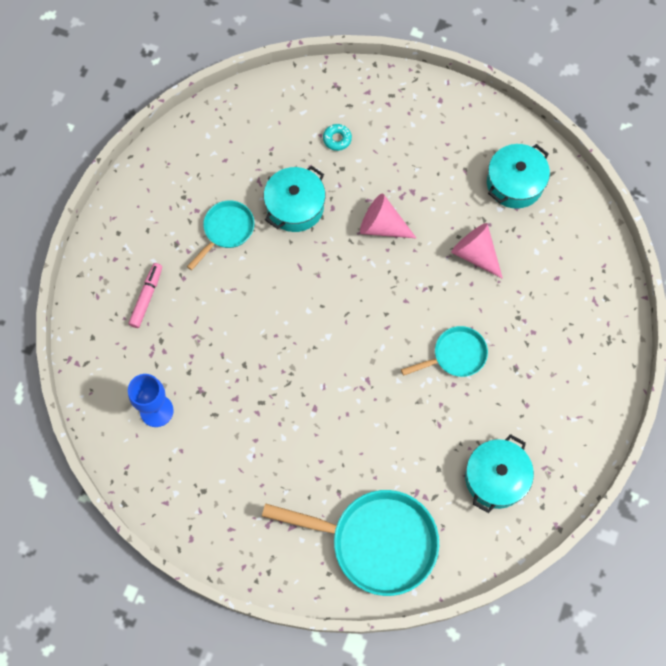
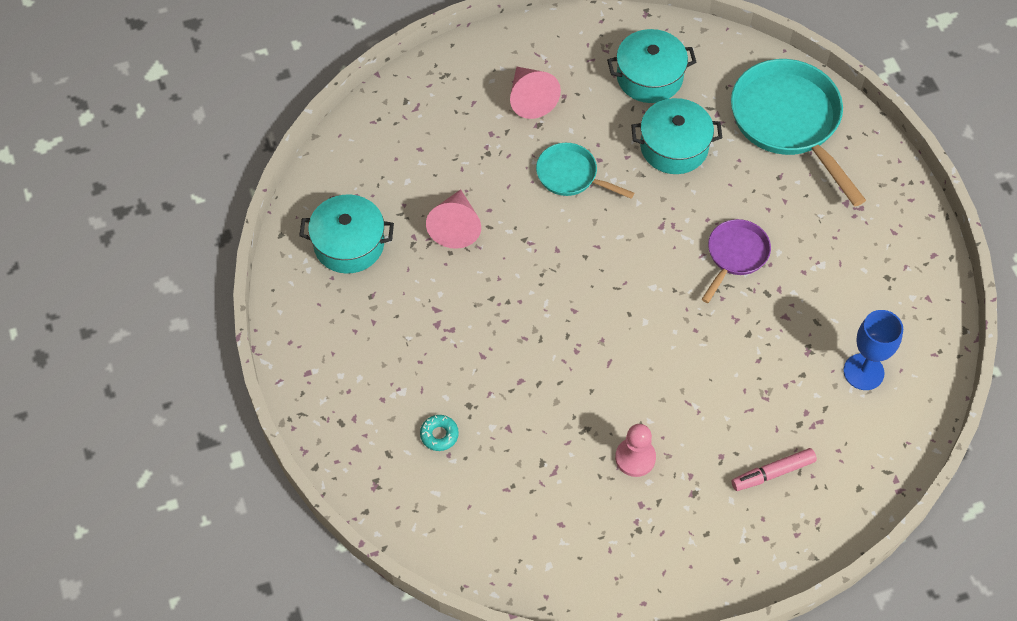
camera: 130 degrees left, 10 degrees down
turquoise pan [187,200,254,270] -> pink pawn [615,424,656,477]
turquoise pot [264,165,326,232] -> turquoise pot moved to [631,98,722,174]
pink cone [360,193,417,239] -> pink cone moved to [510,67,561,119]
none -> purple pan [702,219,771,303]

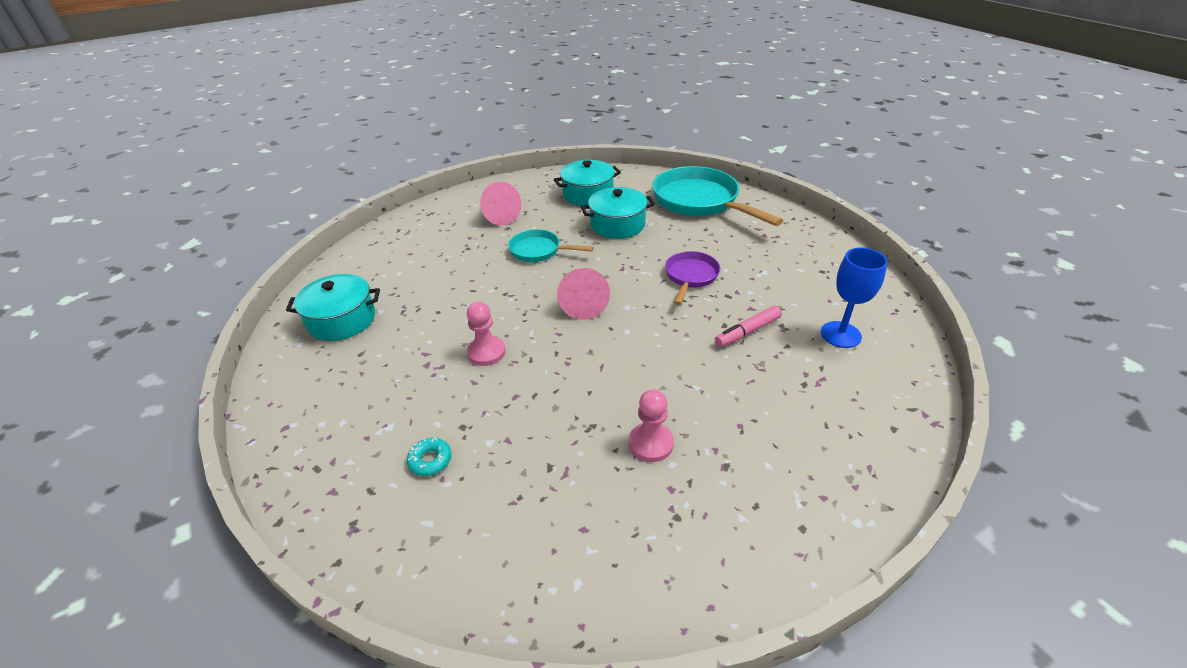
camera: 10 degrees left, 20 degrees down
pink cone [426,189,481,249] -> pink cone moved to [557,268,610,320]
pink marker [732,448,817,491] -> pink marker moved to [715,306,782,347]
none -> pink pawn [467,302,506,366]

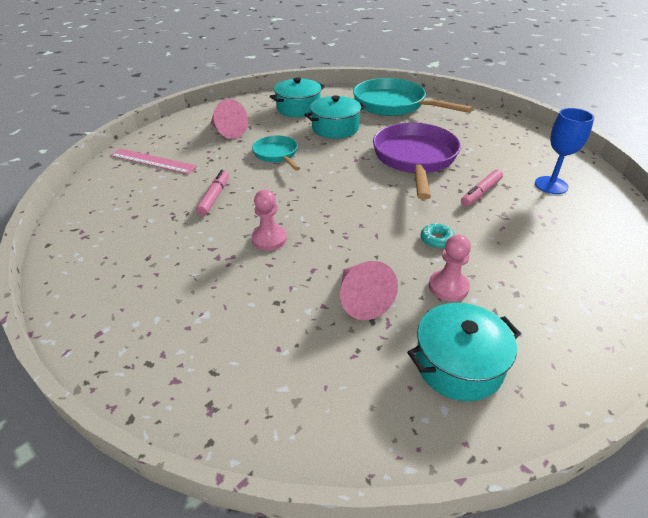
camera: 15 degrees left, 0 degrees up
turquoise pot [286,274,380,341] -> turquoise pot moved to [407,303,521,401]
turquoise donut [407,438,452,476] -> turquoise donut moved to [421,223,455,248]
turquoise pan [508,229,594,262] -> turquoise pan turned 60 degrees clockwise [252,135,300,171]
pink cone [557,268,610,320] -> pink cone moved to [340,261,398,320]
purple pan [665,251,720,305] -> purple pan [373,123,461,200], size x1.86
none -> pink ruler [110,148,197,174]
none -> pink marker [196,170,229,216]

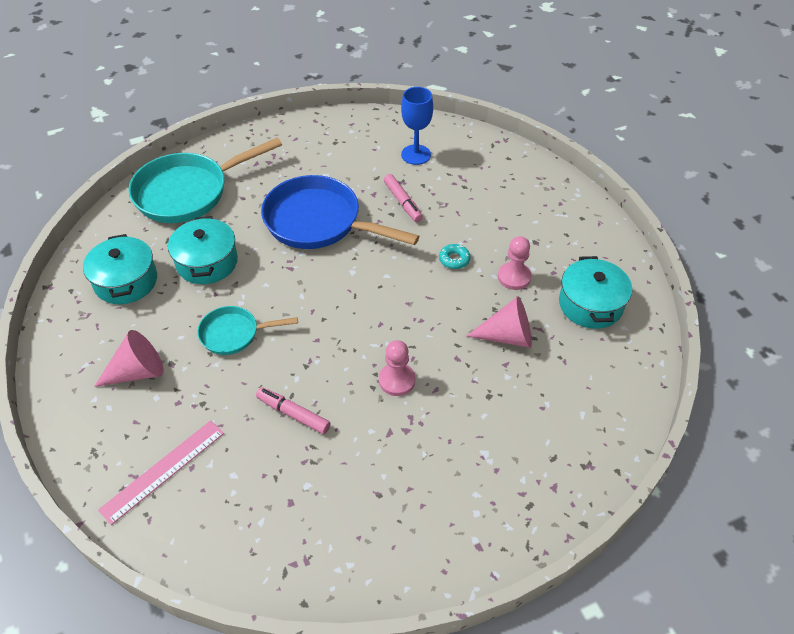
camera: 70 degrees left, 10 degrees up
purple pan [373,123,461,200] -> blue pan [261,175,419,249]

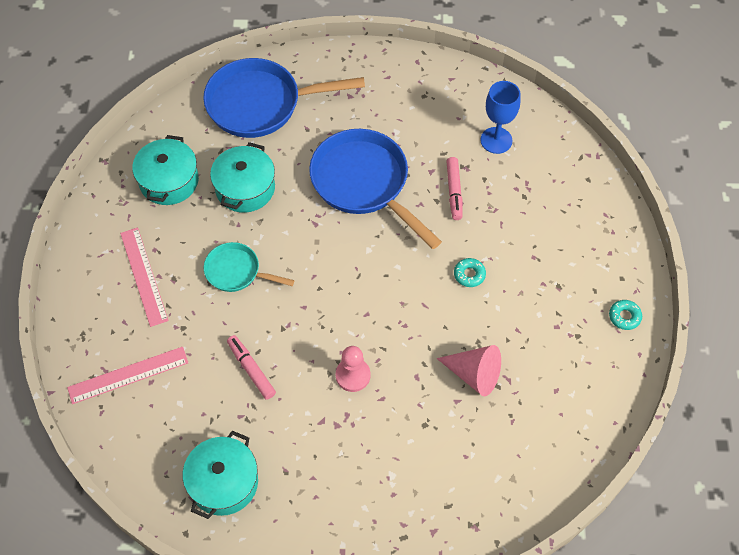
camera: 25 degrees right, 10 degrees up
pink cone [94,330,164,387] -> pink ruler [120,228,169,327]
turquoise pan [128,137,282,223] -> blue pan [203,58,365,138]
pink pawn [498,236,532,290] -> none
turquoise pot [559,256,632,329] -> turquoise pot moved to [183,431,258,519]
none -> turquoise donut [609,300,642,330]

